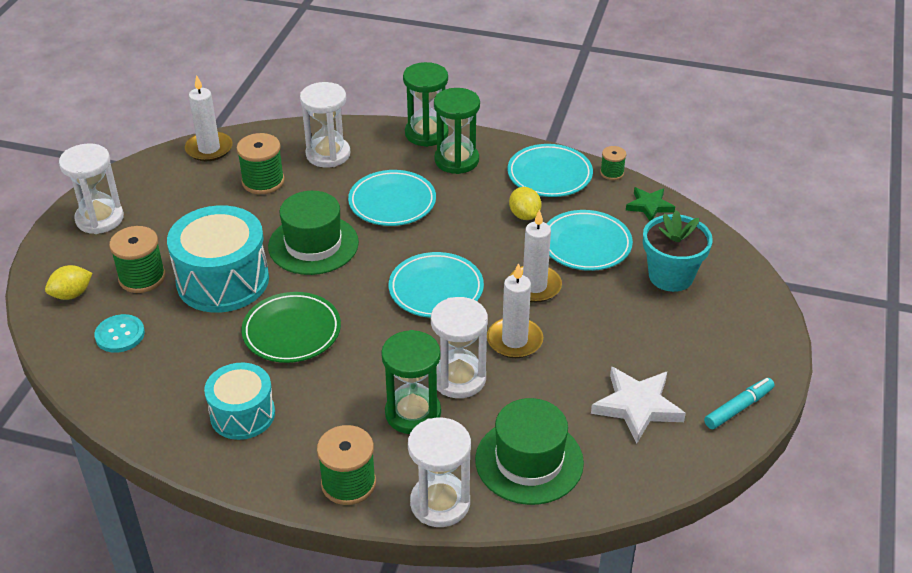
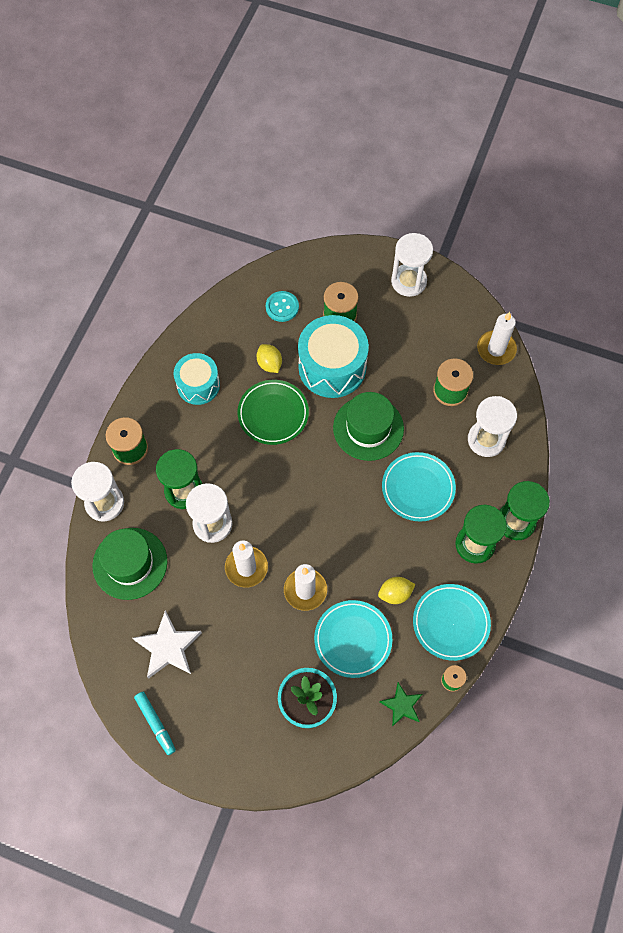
camera: 95 degrees right, 25 degrees up
yellow lemon [45,265,92,300] -> yellow lemon moved to [257,344,282,373]
turquoise plate [389,252,484,318] -> none

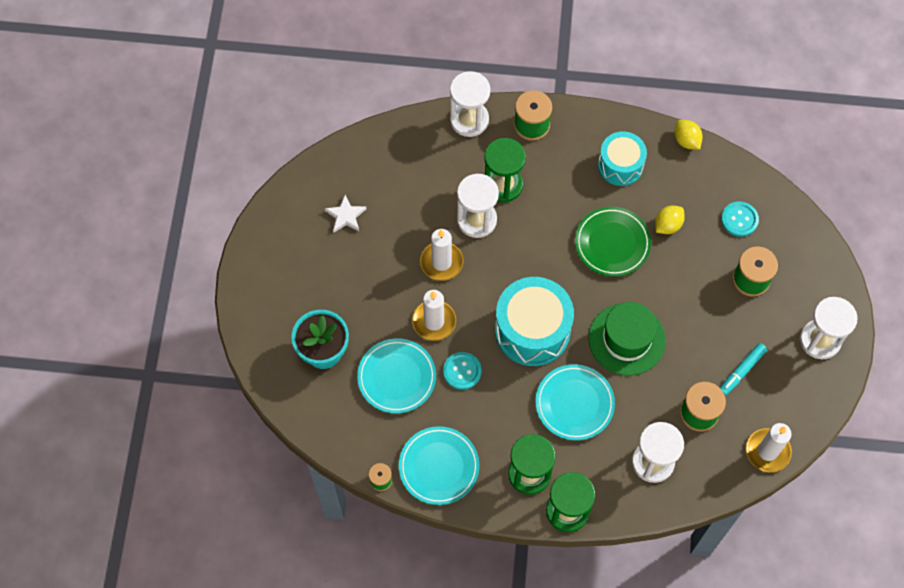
camera: 75 degrees right, 0 degrees up
green hat [92,528,167,600] -> none
white star [133,610,202,679] -> white star [325,195,366,232], size x0.63
turquoise marker [134,692,176,755] -> turquoise marker moved to [720,343,767,396]
turquoise drum [298,315,369,398] -> turquoise drum moved to [495,277,574,366]
yellow lemon [378,577,416,604] -> yellow lemon moved to [674,120,703,149]
green star [379,682,422,727] -> none
none -> turquoise button [443,352,482,390]

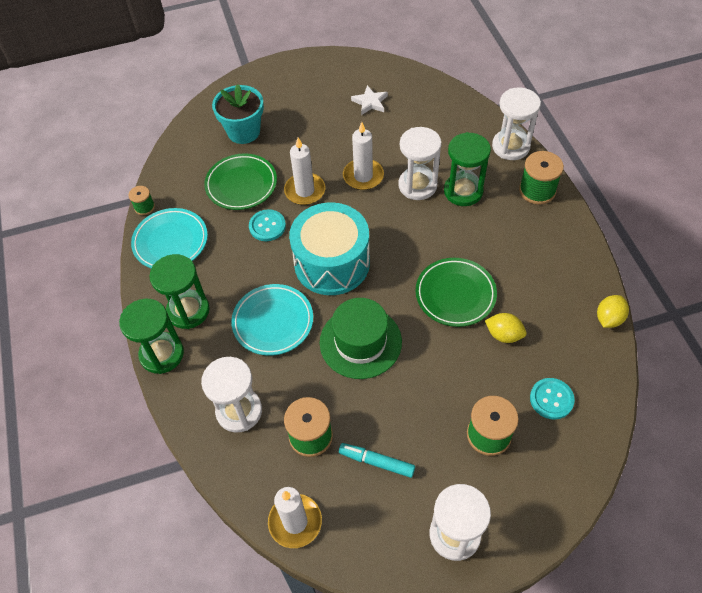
camera: 70 degrees right, 10 degrees down
turquoise plate [357,338,436,414] -> green plate [204,153,277,210]
turquoise drum [598,131,647,186] -> none

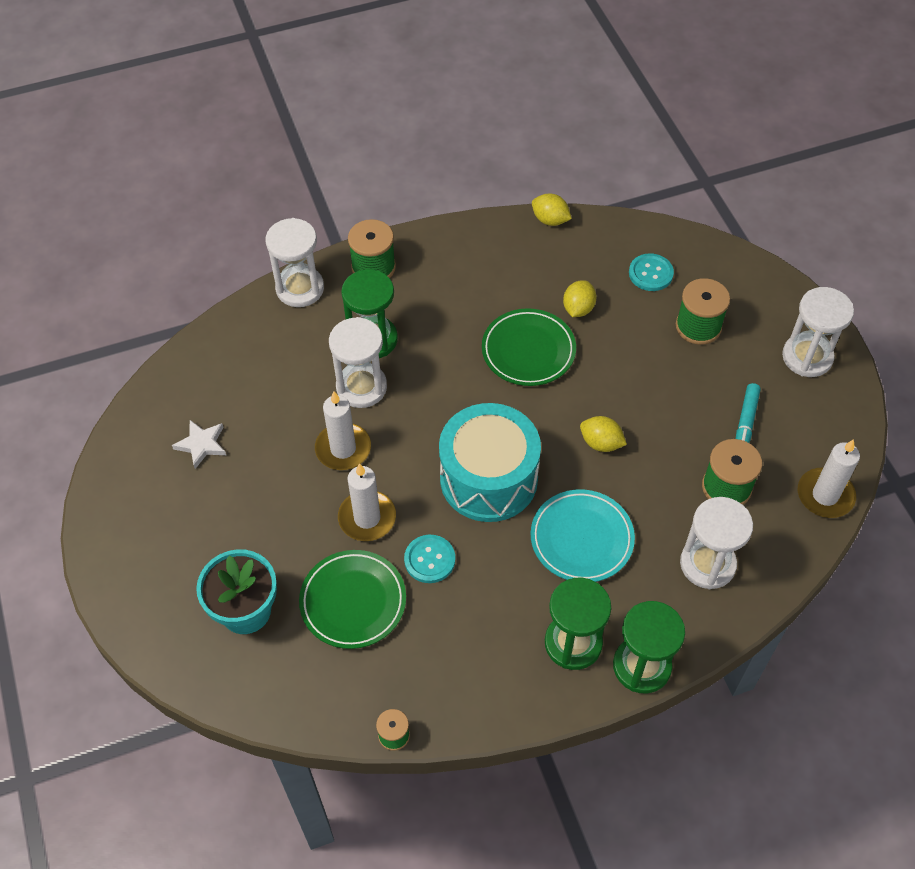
camera: 95 degrees left, 0 degrees up
turquoise plate [131,208,208,268] -> none
green hat [320,298,402,379] -> yellow lemon [580,416,627,452]

